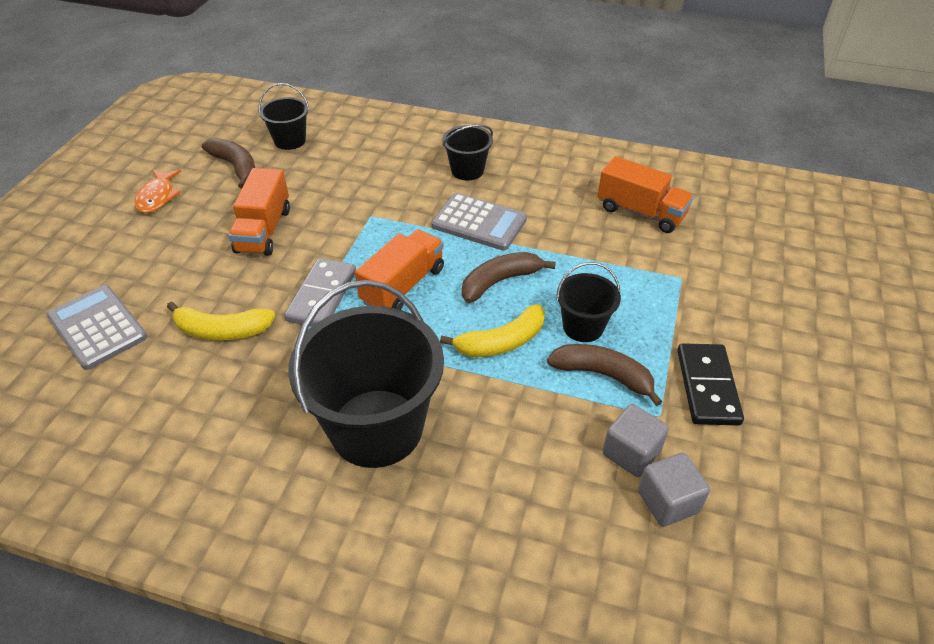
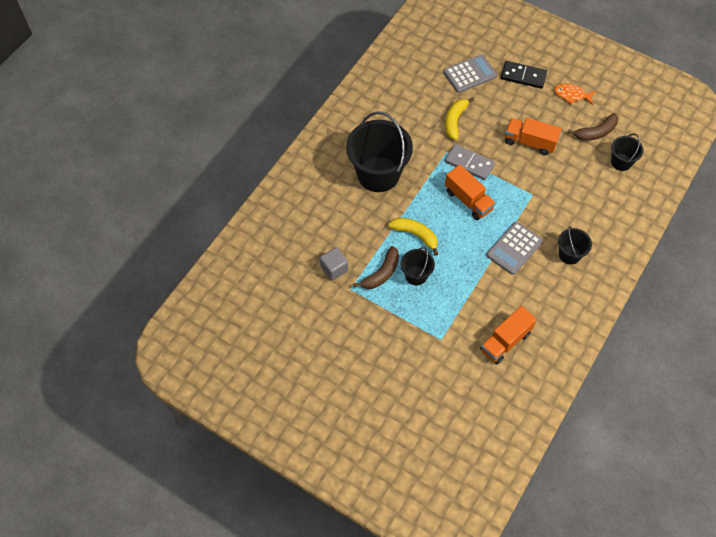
camera: 105 degrees right, 15 degrees up
yellow banana [440,304,545,357] -> yellow banana turned 135 degrees clockwise [388,218,438,256]
brown banana [462,252,556,303] -> none
grey cube [638,453,710,527] -> none
black domino [677,343,744,425] -> black domino moved to [501,61,547,89]

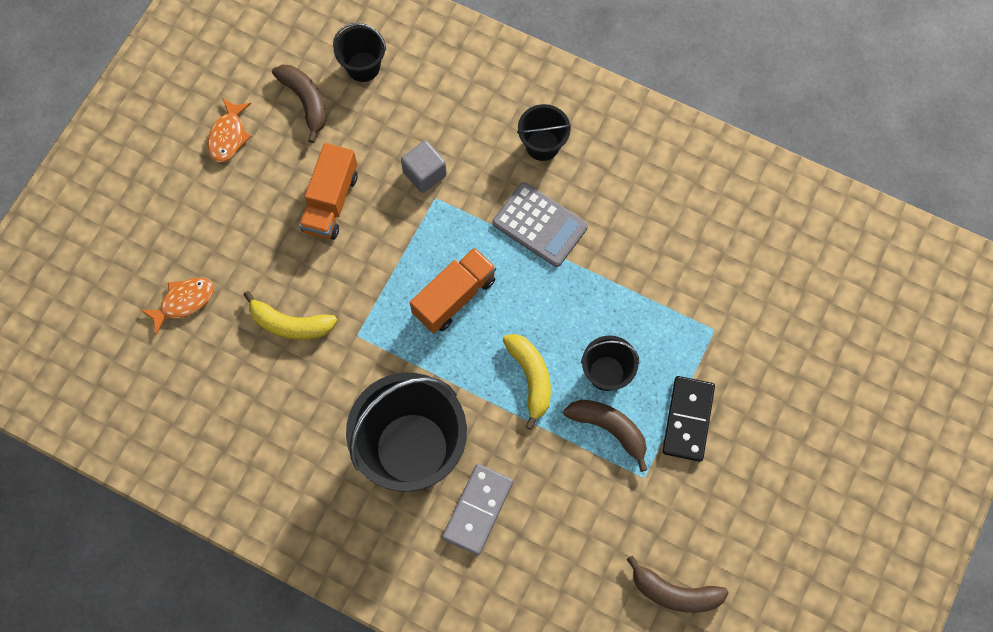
camera: 95 degrees left, 10 degrees up
grey cube [320,247,348,280] -> grey cube moved to [401,141,447,193]
yellow banana [388,218,438,256] -> yellow banana turned 135 degrees clockwise [503,334,551,430]
grey calculator [443,54,497,93] -> orange fish [141,277,214,335]
grey domino [445,144,495,180] -> grey domino moved to [442,464,513,555]
orange truck [480,306,537,364] -> none
black domino [501,61,547,89] -> black domino moved to [662,376,715,462]
none -> brown banana [626,555,729,613]

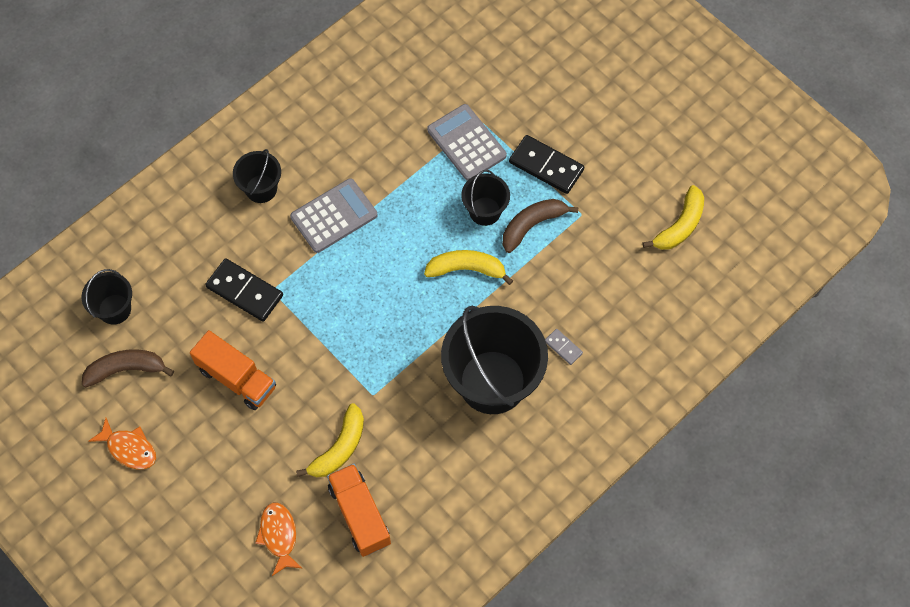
camera: 70 degrees left, 5 degrees down
grey cube [401,141,447,193] -> black domino [205,258,283,322]
orange truck [410,247,496,333] -> orange truck moved to [327,464,391,557]
grey domino [442,464,513,555] -> grey domino [545,329,583,365], size x0.51
brown banana [626,555,729,613] -> yellow banana [643,185,704,250]
none -> grey calculator [427,104,507,181]

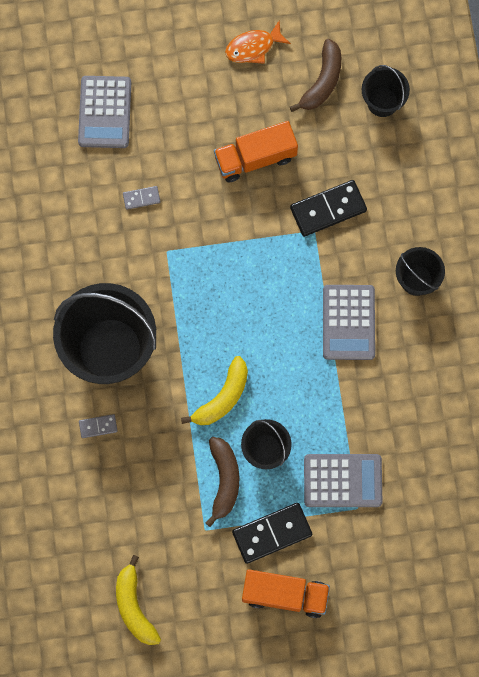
camera: 125 degrees right, 10 degrees up
orange fish [255,503,302,576] -> grey calculator [78,76,131,148]
yellow banana [296,403,364,477] -> grey domino [123,186,160,210]
orange truck [327,464,391,557] -> orange truck moved to [242,569,330,618]

